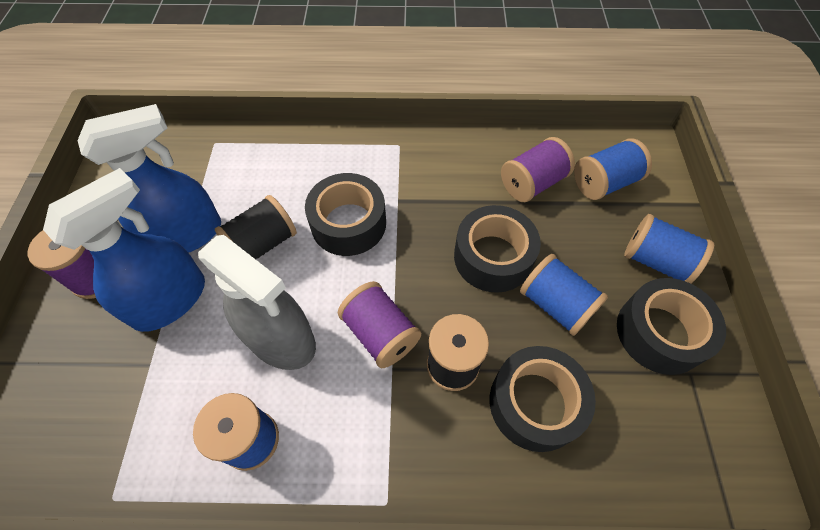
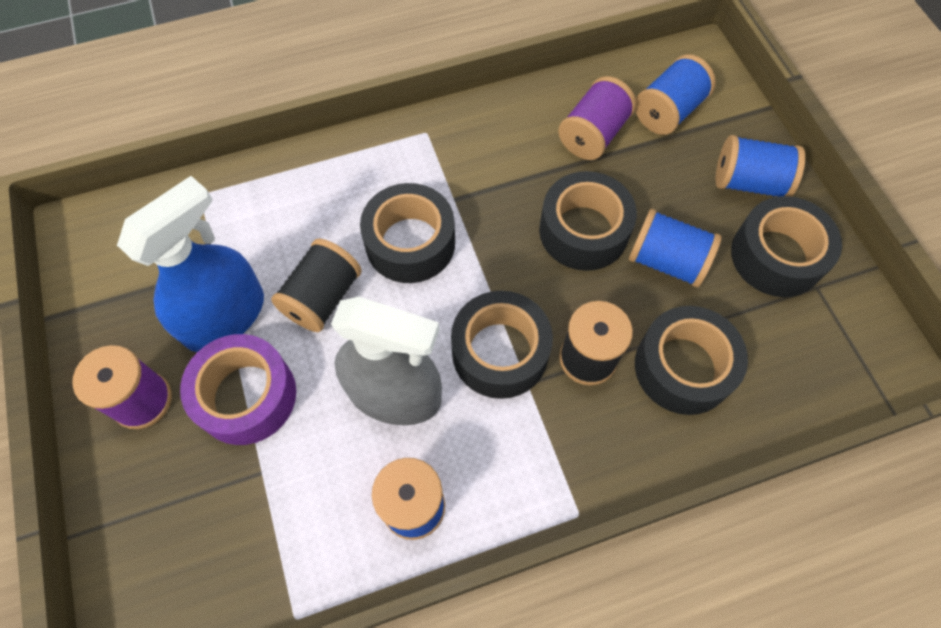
camera: 20 degrees left, 5 degrees up
blue spray bottle [43,168,205,332] -> purple tape [180,334,296,445]
purple spool [338,281,421,368] -> black tape [451,291,553,399]

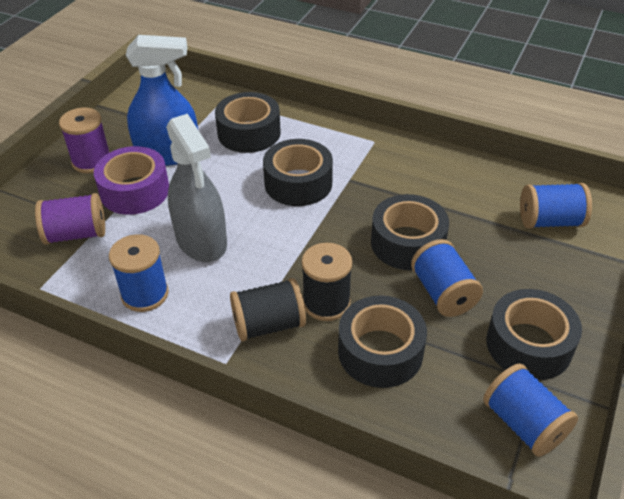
camera: 45 degrees right, 20 degrees down
black spool [271,238,362,332] -> black spool moved to [230,278,306,341]
black tape [451,291,553,399] -> black tape moved to [215,92,281,153]
purple spool [558,76,636,160] -> purple spool moved to [35,193,105,244]
blue spool [715,135,805,197] -> blue spool moved to [483,363,578,457]

